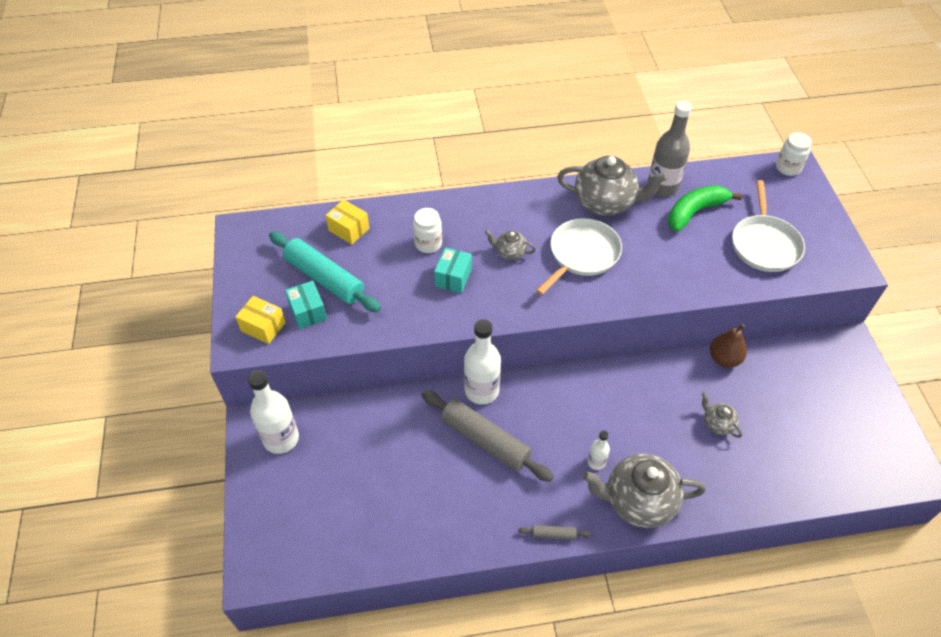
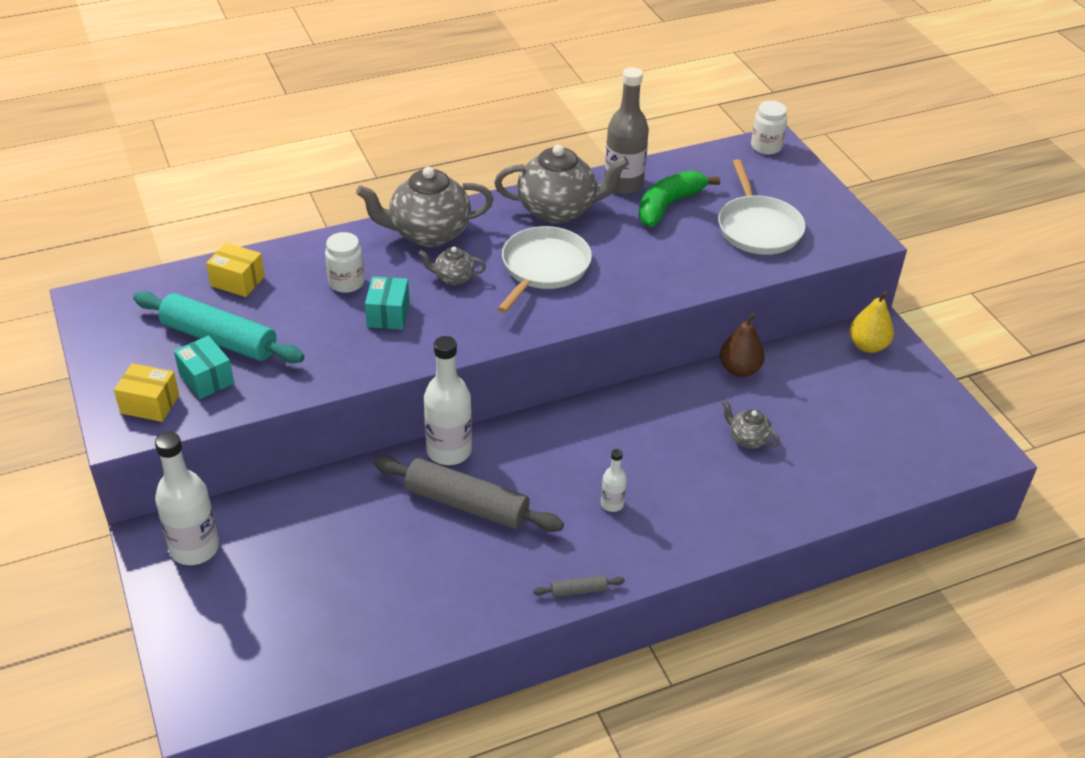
camera: 15 degrees left, 10 degrees down
grey teapot [582,454,706,528] -> grey teapot moved to [356,167,494,247]
none -> yellow pear [849,291,894,353]

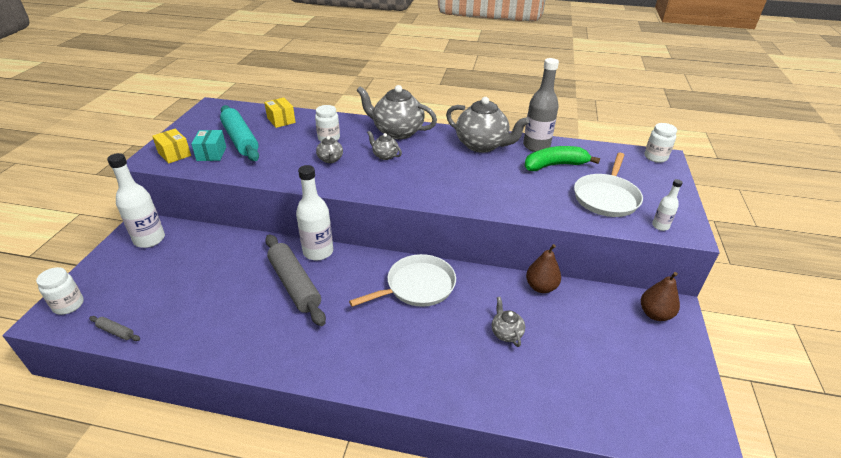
camera: 35 degrees right, 5 degrees down
turquoise box [365,276,410,330] -> grey teapot [316,136,343,163]
white pan [497,226,592,313] -> white pan moved to [349,254,456,307]
grey rolling pin [533,575,625,597] -> grey rolling pin moved to [89,316,140,341]
white bottle [601,449,627,512] -> white bottle moved to [652,179,683,231]
yellow pear [849,291,894,353] -> brown pear [641,272,680,321]
none -> white jar [36,267,84,315]

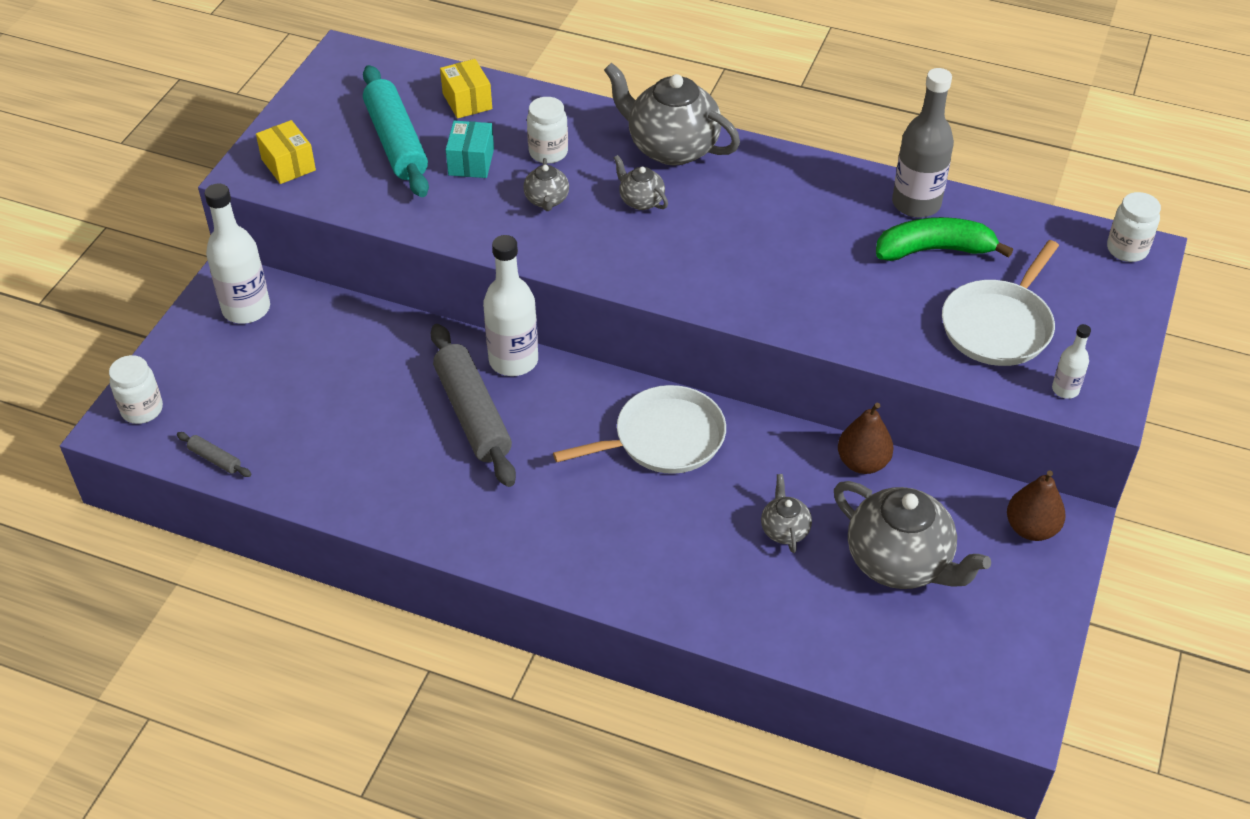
camera: 10 degrees right, 10 degrees up
turquoise box [191,130,226,161] -> turquoise box moved to [446,121,494,178]
grey teapot [446,97,530,153] -> grey teapot moved to [834,481,991,589]

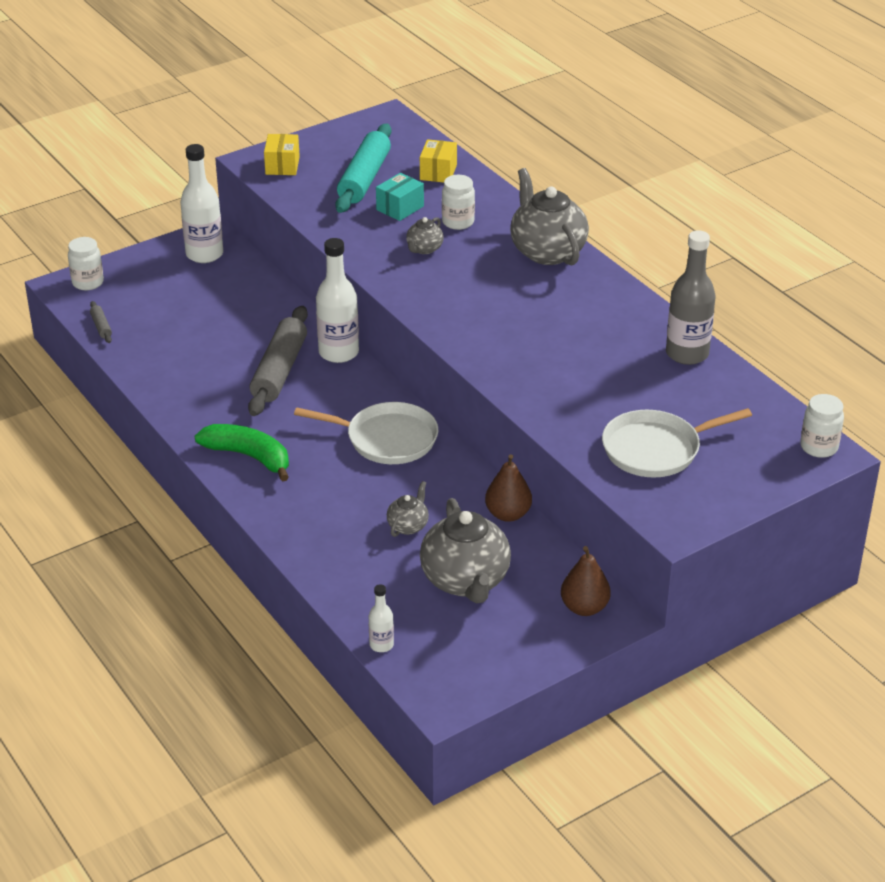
camera: 35 degrees right, 10 degrees down
grey teapot [614,155,668,210] -> none
green banana [876,217,1013,261] -> green banana moved to [195,424,289,482]
white bottle [1052,324,1091,399] -> white bottle moved to [369,584,394,652]

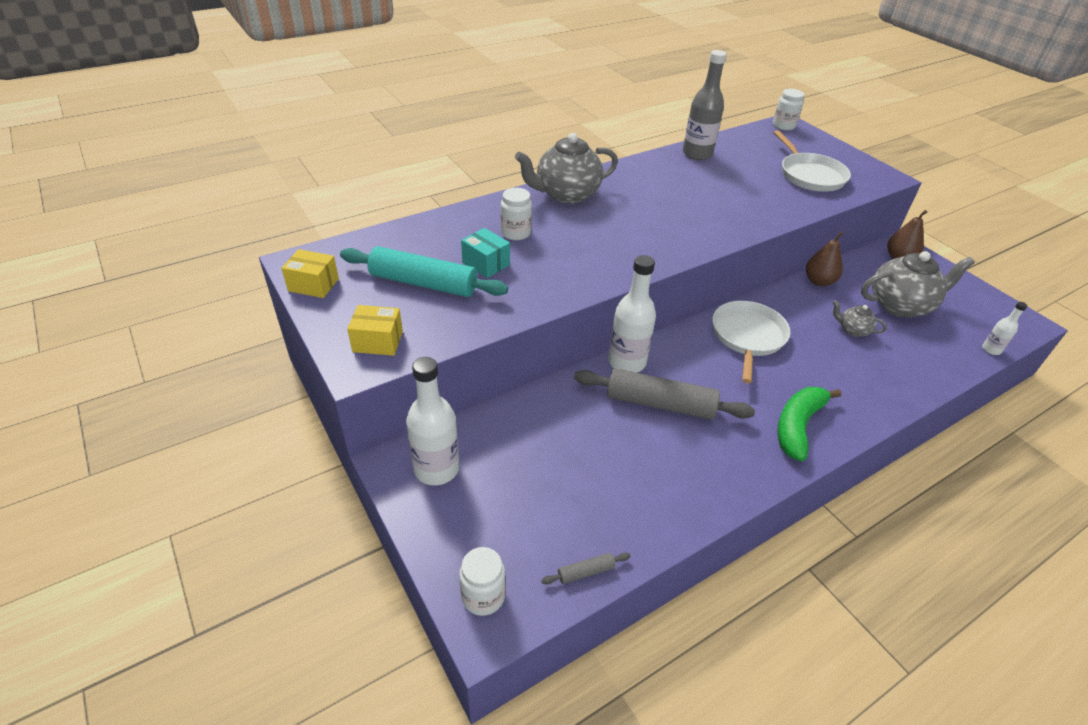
camera: 90 degrees left, 5 degrees up
grey teapot [406,217,444,254] -> none
yellow box [420,139,457,183] -> yellow box moved to [281,249,339,298]

